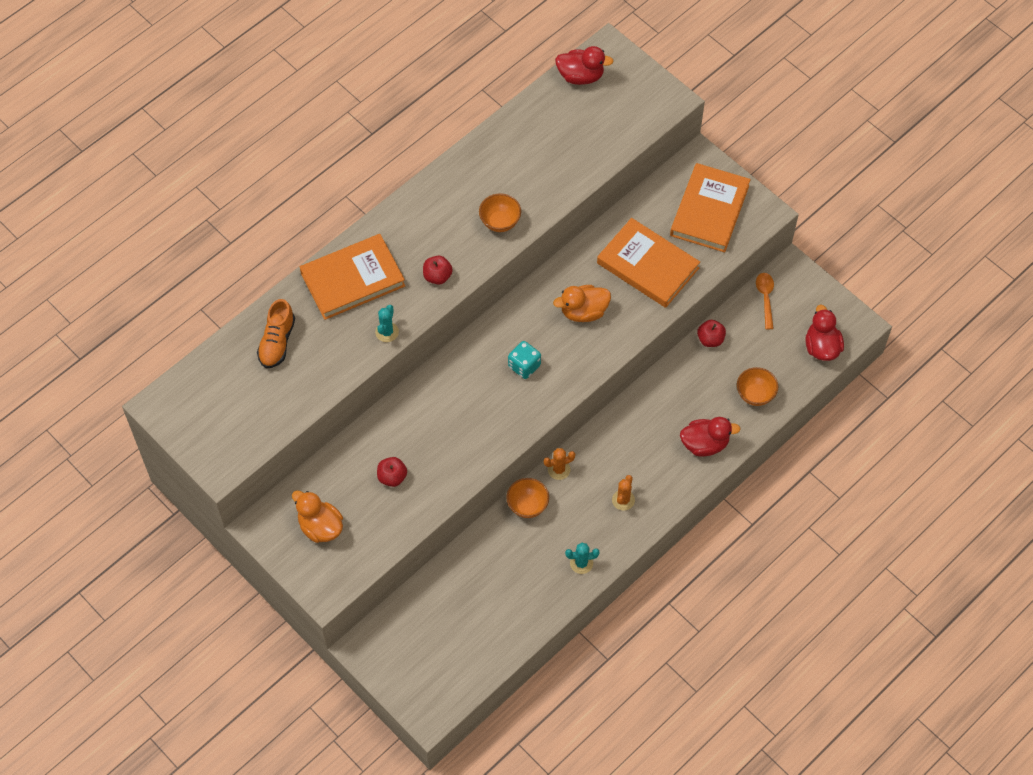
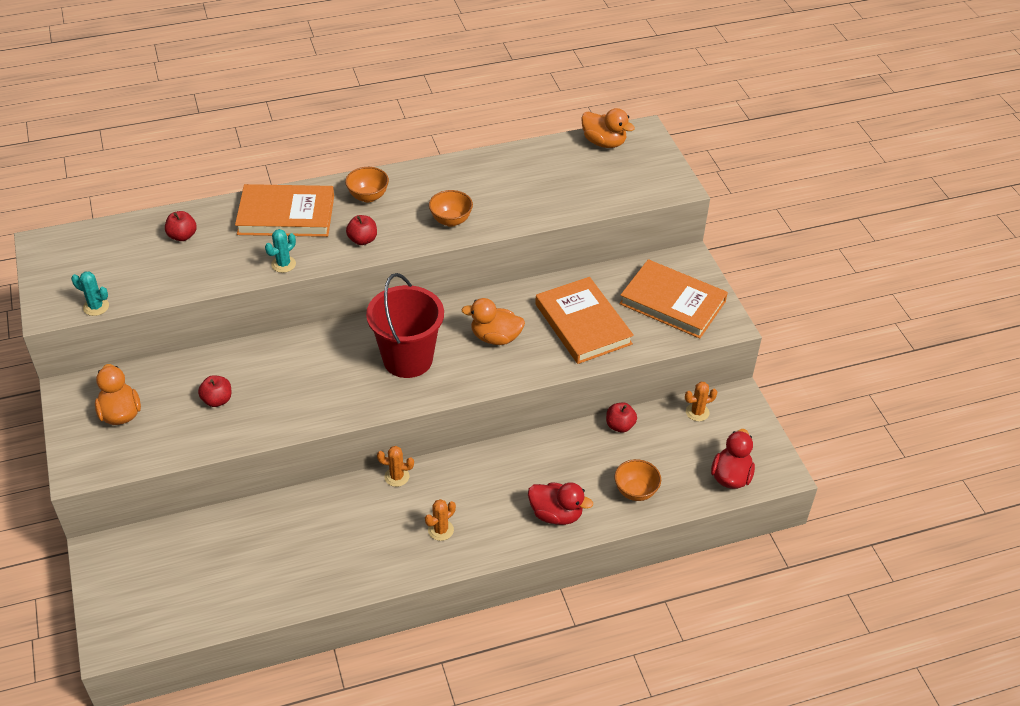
camera: 25 degrees right, 15 degrees down
orange shoe [257,299,295,368] -> red apple [165,211,197,241]
orange bowl [506,478,549,518] -> orange bowl moved to [345,167,389,203]
turquoise dice [508,341,541,379] -> red bucket [366,273,444,378]
red duck [555,46,614,85] -> orange duck [581,108,635,148]
turquoise cactus [565,543,600,574] -> turquoise cactus moved to [71,272,109,316]
orange book [670,163,751,252] -> orange book turned 75 degrees clockwise [619,259,728,339]
orange spoon [756,273,774,329] -> orange cactus [685,382,717,421]

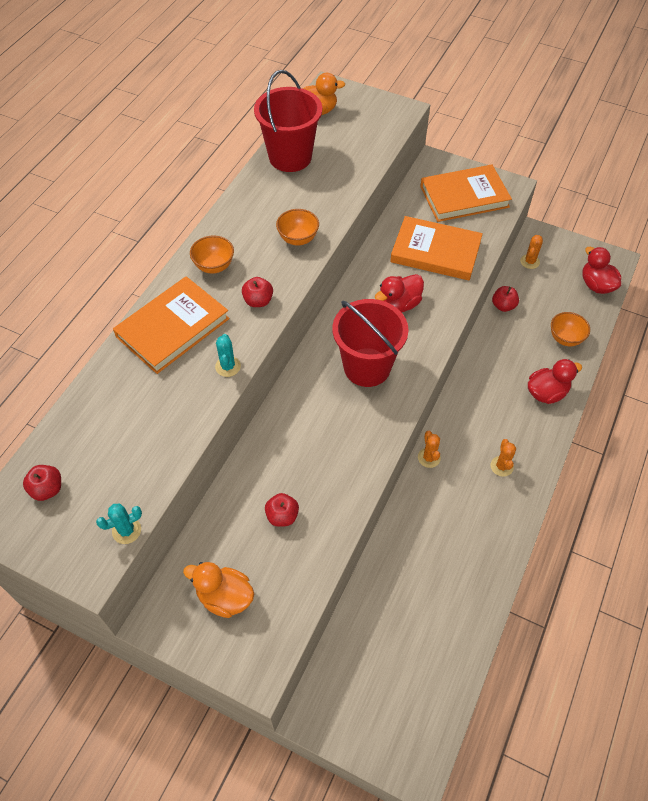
camera: 45 degrees left, 10 degrees up
red apple [165,211,197,241] -> red apple moved to [23,465,61,501]
orange cactus [377,446,414,487] -> orange cactus turned 60 degrees counterclockwise [418,431,441,468]
orange duck [461,298,525,345] -> red duck [375,274,424,313]
none -> red bucket [254,70,322,172]

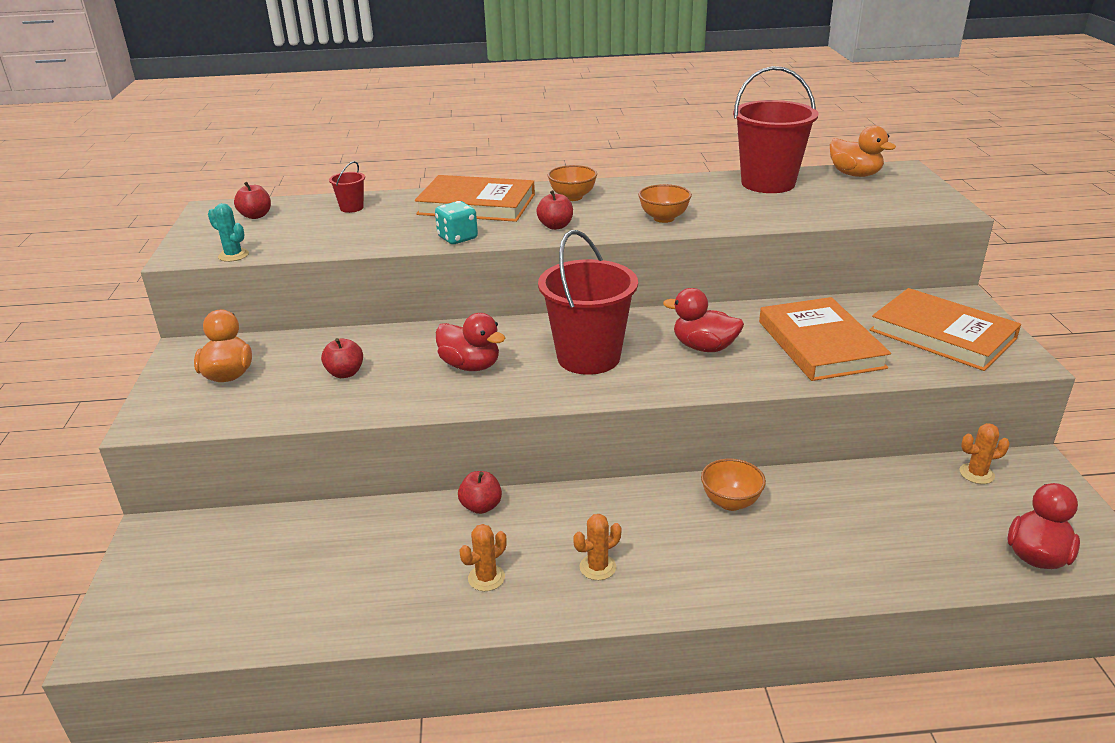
camera: 60 degrees right, 25 degrees down
turquoise cactus [215,334,241,377] -> turquoise dice [435,201,478,244]
orange cactus [418,431,441,468] -> orange cactus moved to [460,524,507,591]
red apple [492,286,519,312] -> red apple moved to [458,471,502,514]
red duck [528,359,582,404] -> red duck moved to [436,313,505,371]
orange bowl [551,312,590,346] -> orange bowl moved to [701,459,766,511]
none -> red bucket [329,161,365,213]

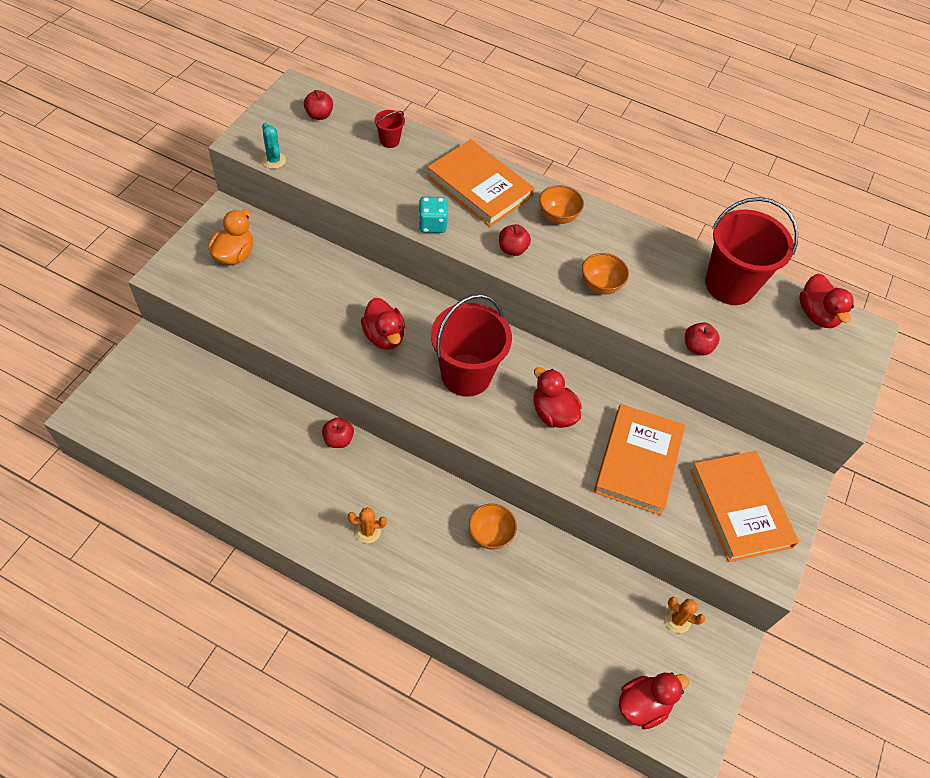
camera: 25 degrees right, 25 degrees up
red apple [321,338,363,378] -> red apple moved to [685,322,719,355]
orange cactus [460,524,507,591] -> none
orange duck [830,126,896,177] -> red duck [799,273,854,328]

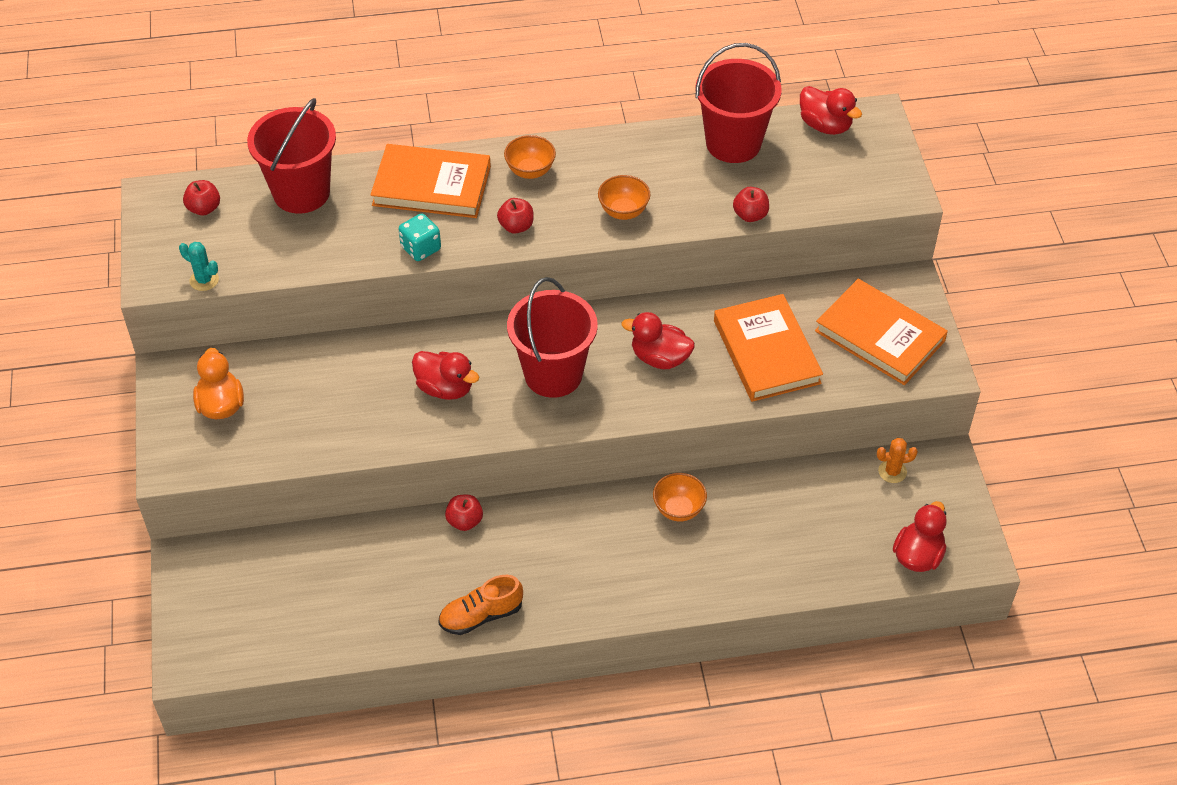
camera: 30 degrees left, 5 degrees down
orange cactus [348,507,387,543] -> none
red bucket [375,110,405,148] -> red bucket [247,98,336,214], size x2.35
none -> orange shoe [438,575,523,635]

